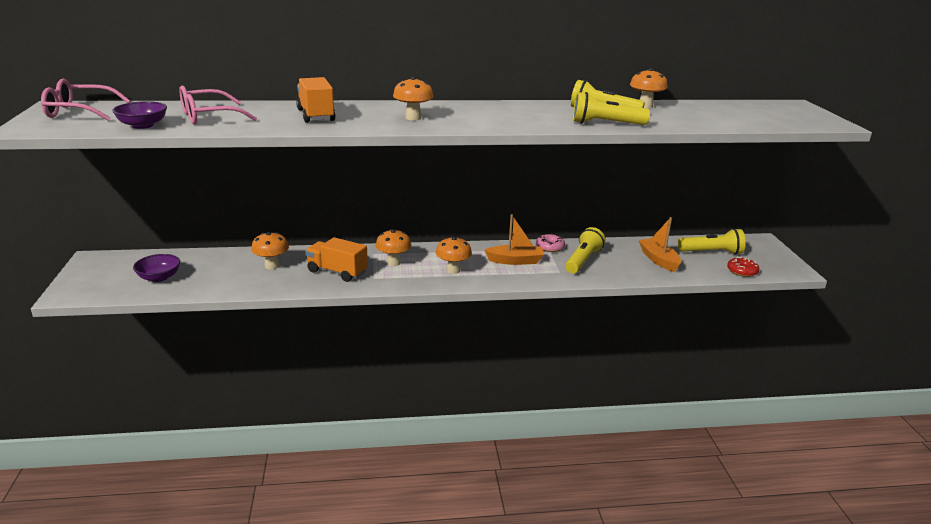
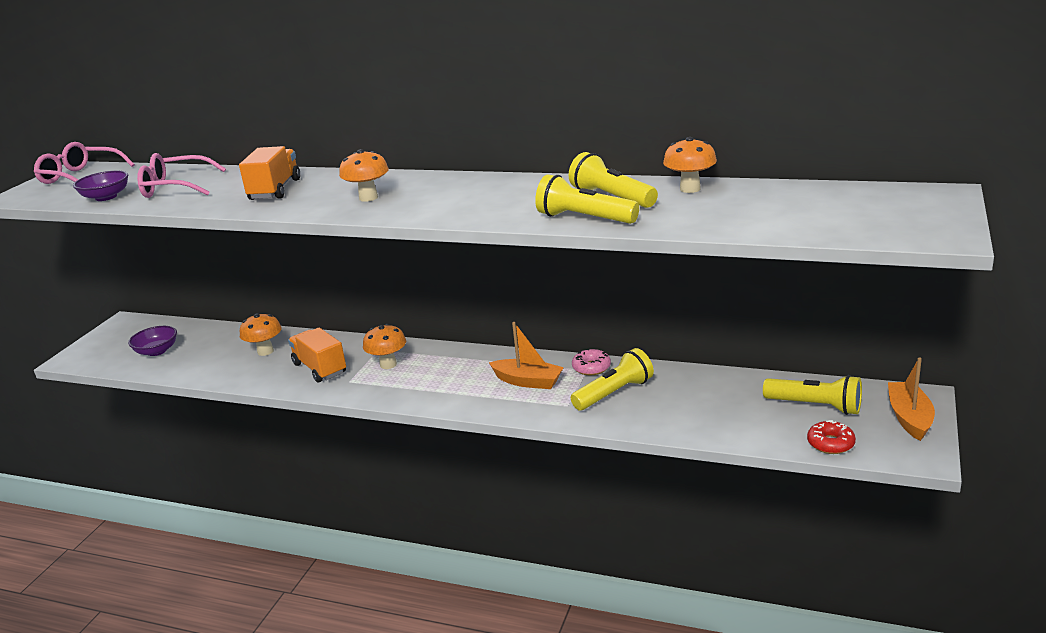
camera: 30 degrees right, 0 degrees up
orange mushroom [436,237,472,274] -> none
orange boat [639,217,681,272] -> orange boat moved to [888,358,935,441]

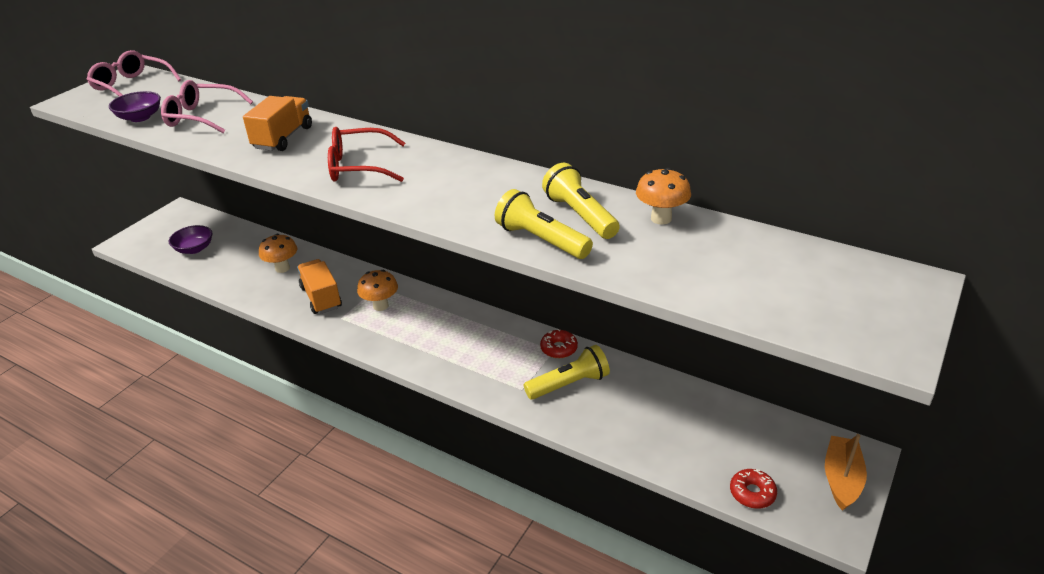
camera: 10 degrees right, 10 degrees up
orange mushroom [339,149,389,202] -> red glasses [328,127,405,182]
orange boat [489,322,564,389] -> none
pink donut [572,349,611,375] -> red donut [540,329,578,358]
yellow flashlight [763,375,862,415] -> none

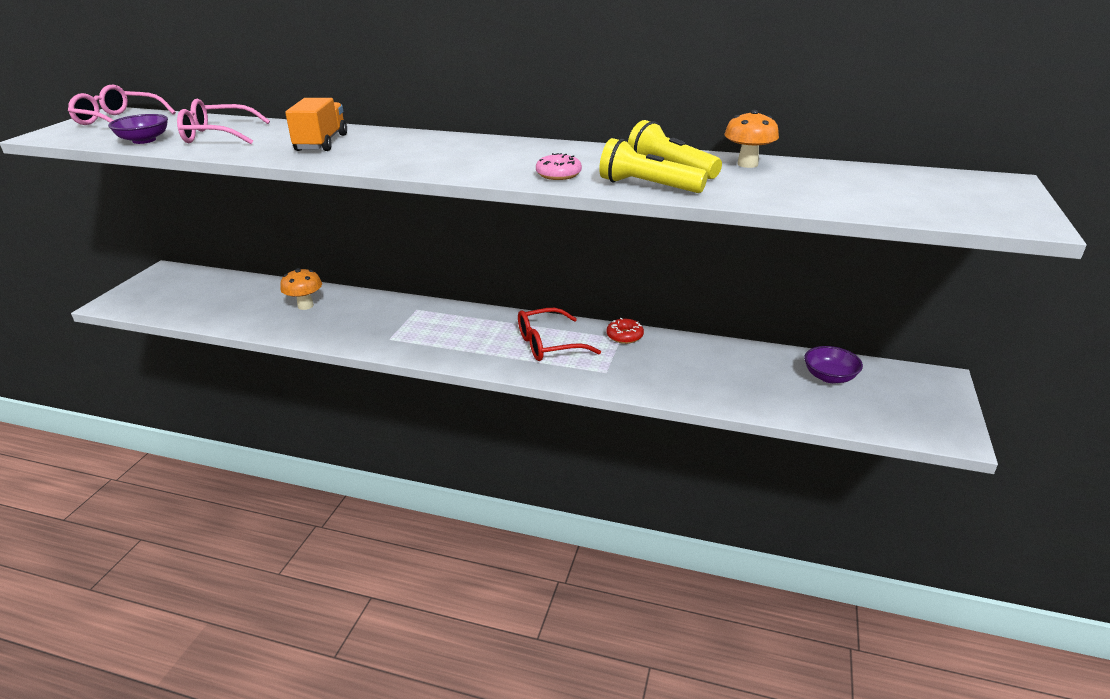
camera: 15 degrees left, 5 degrees down
purple bowl [169,225,212,254] -> purple bowl moved to [804,346,863,383]
orange truck [297,259,342,314] -> none
red glasses [328,127,405,182] -> red glasses moved to [518,308,601,361]
orange mushroom [357,270,398,311] -> none
yellow flashlight [524,345,610,400] -> none
red donut [730,469,777,509] -> none
orange boat [825,434,867,511] -> none
none -> pink donut [536,153,582,180]

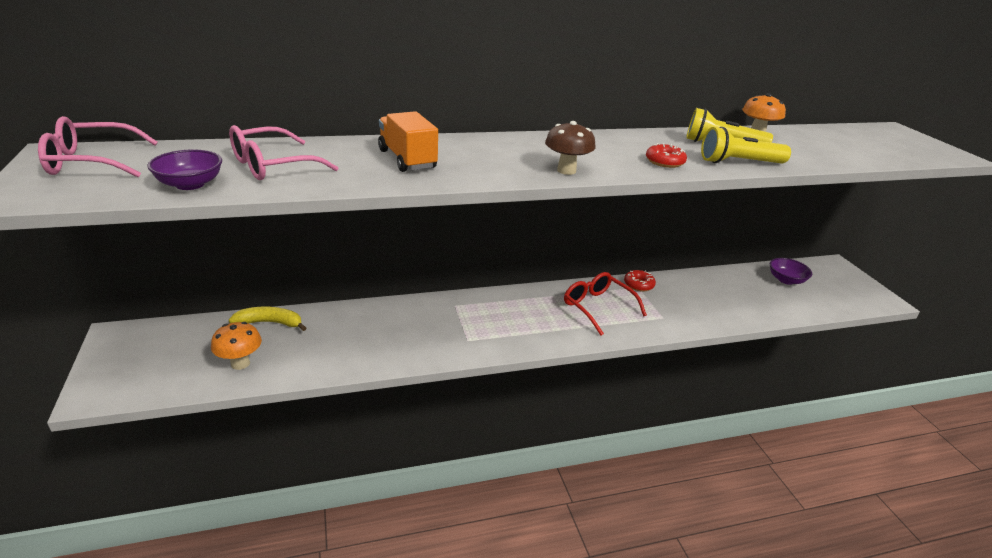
camera: 35 degrees left, 0 degrees up
orange mushroom [280,268,322,310] -> orange mushroom moved to [211,322,262,370]
red glasses [518,308,601,361] -> red glasses turned 105 degrees clockwise [564,272,647,336]
pink donut [536,153,582,180] -> red donut [646,143,687,168]
none -> yellow banana [229,307,306,331]
none -> brown mushroom [545,121,596,175]

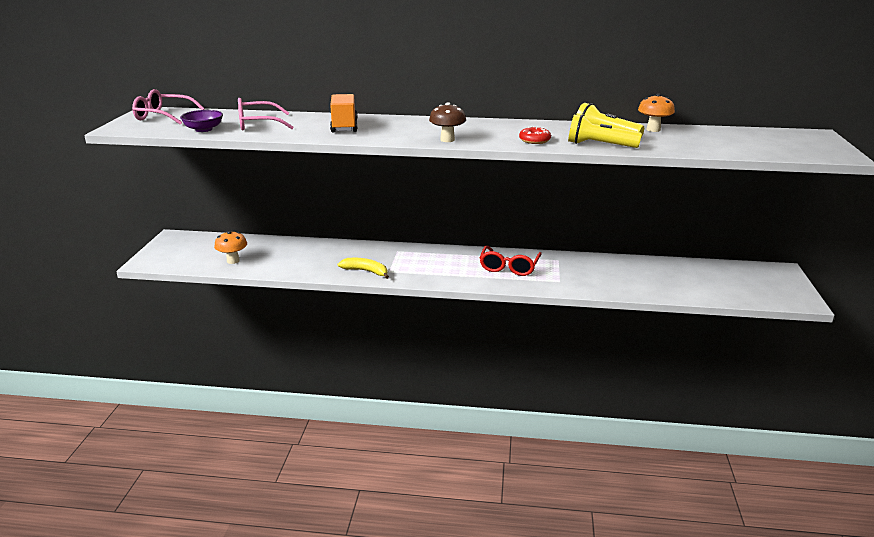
camera: 25 degrees right, 5 degrees down
yellow banana [229,307,306,331] -> yellow banana moved to [338,258,389,279]
red glasses [564,272,647,336] -> red glasses turned 150 degrees counterclockwise [480,246,542,276]
red donut [624,270,656,292] -> none
purple bowl [770,258,812,285] -> none

